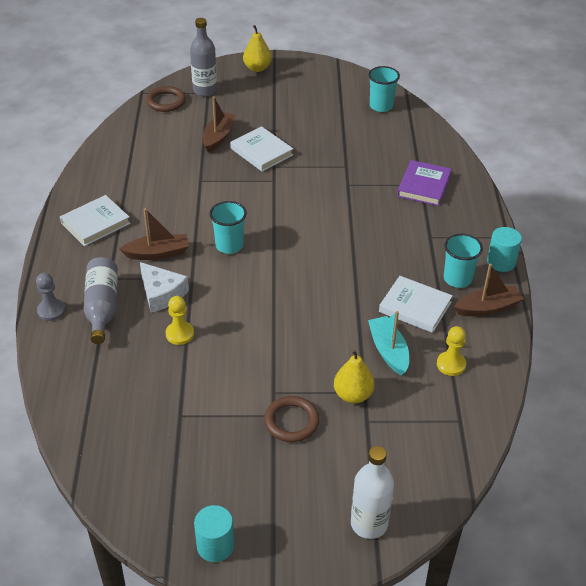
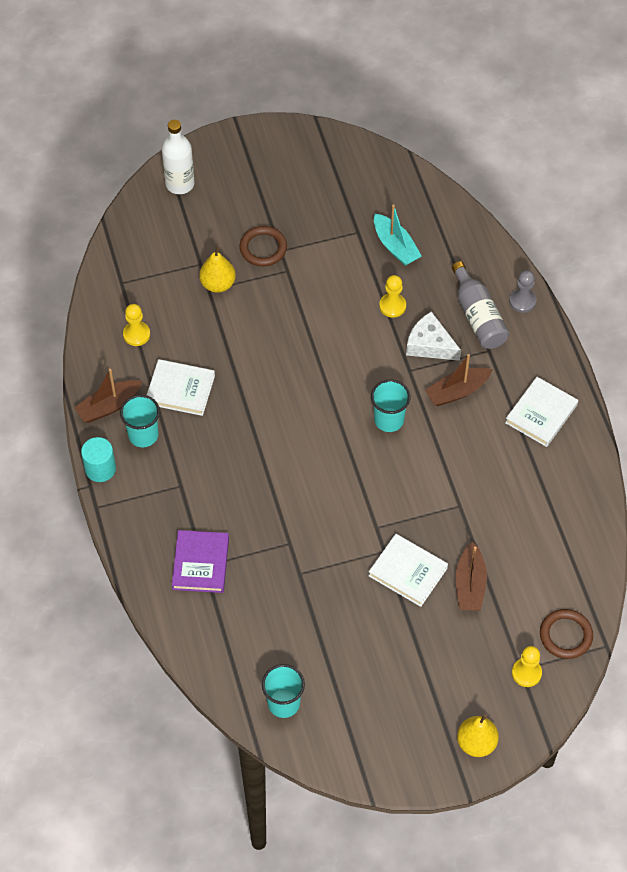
camera: 165 degrees right, 15 degrees up
grey bottle [190,18,217,96] -> yellow pawn [512,646,542,687]
turquoise cylinder [194,505,234,562] -> none
turquoise boat [368,311,409,376] -> turquoise boat moved to [374,205,422,266]

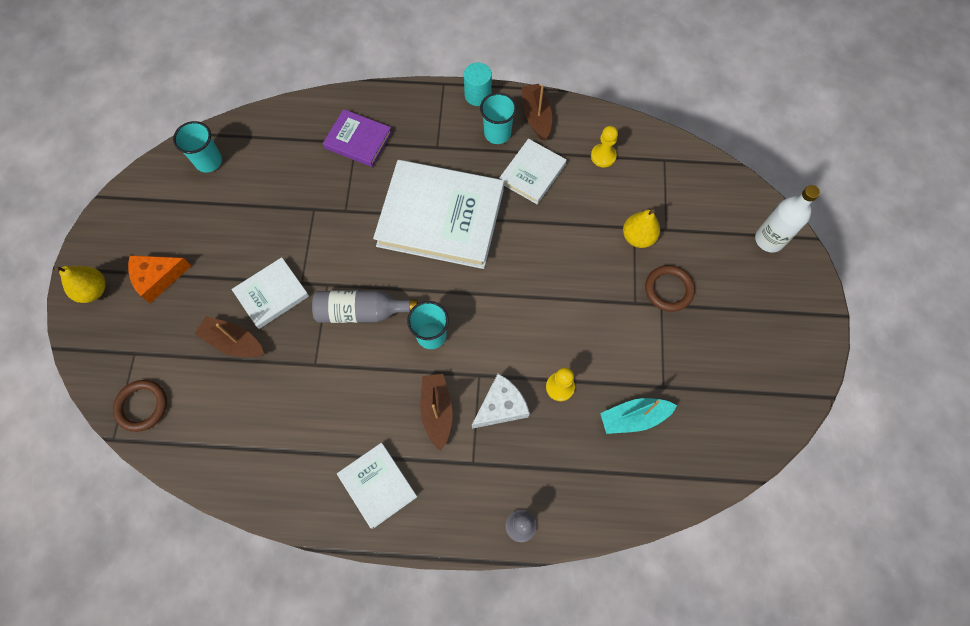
camera: 110 degrees right, 10 degrees up
grey bottle [452,261,509,349] -> grey bottle moved to [312,290,418,323]
yellow pawn [512,646,542,687] -> none
none -> orange cheese [128,255,191,303]
none -> white book [373,160,504,269]

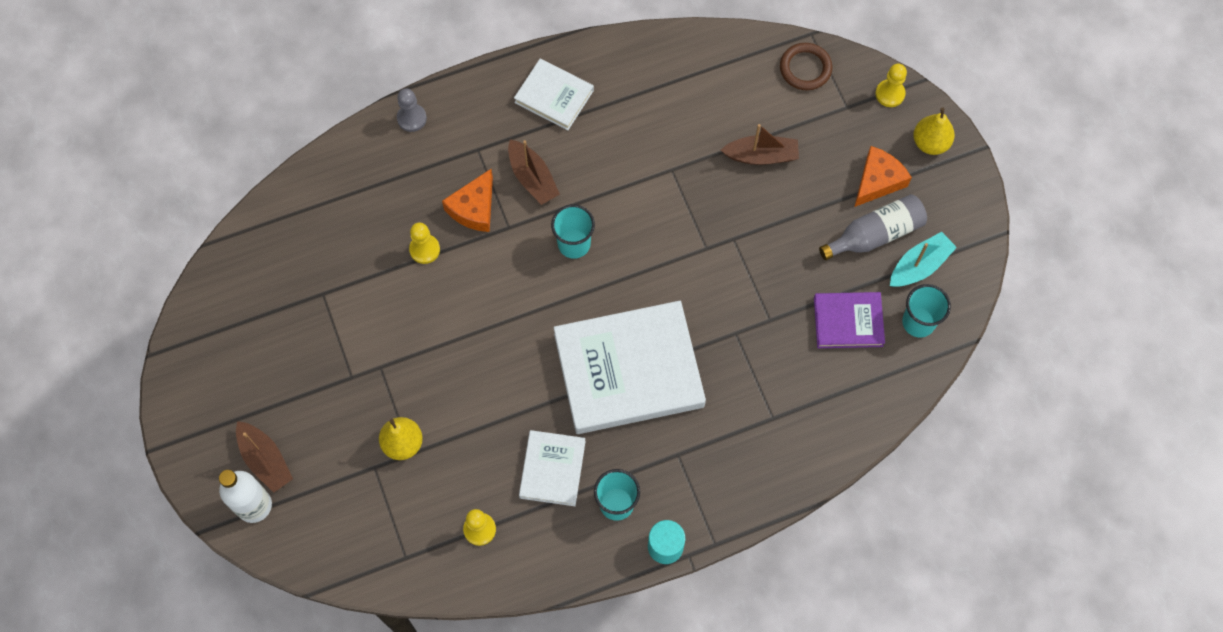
camera: 155 degrees right, 0 degrees up
white book [231,257,309,329] -> none
grey bottle [312,290,418,323] -> grey bottle moved to [819,194,927,260]
purple book [323,109,392,167] -> purple book moved to [814,292,885,348]
white cheese [472,373,530,429] -> orange cheese [442,169,493,232]
brown boat [522,84,552,141] -> brown boat moved to [236,421,293,493]
turquoise boat [600,398,677,434] -> turquoise boat moved to [890,232,957,287]
brown ring [645,265,695,312] -> none
none -> yellow pawn [875,64,907,107]

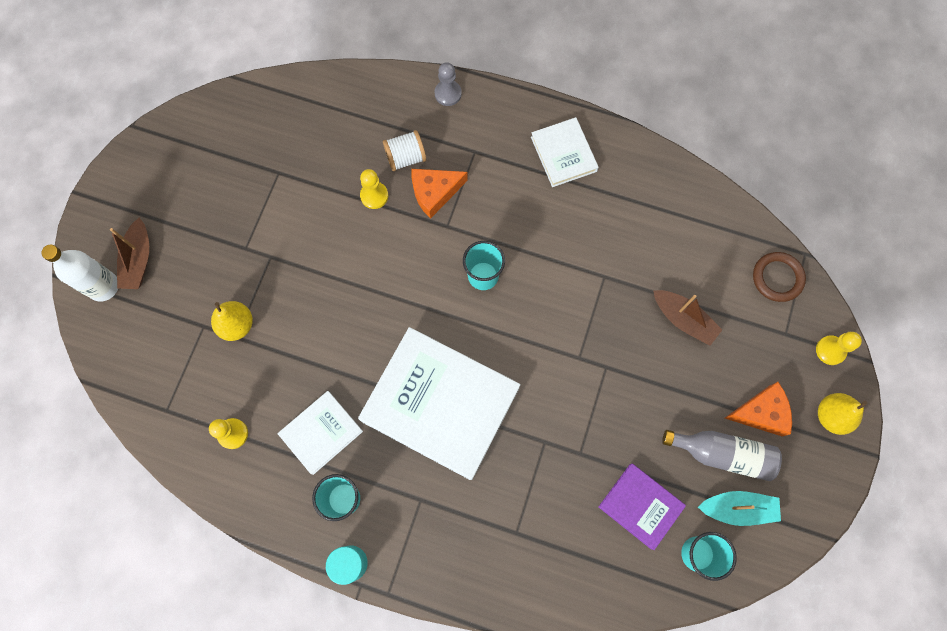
camera: 40 degrees right, 5 degrees up
brown boat [508,139,560,205] -> none
none -> white spool [383,130,426,171]

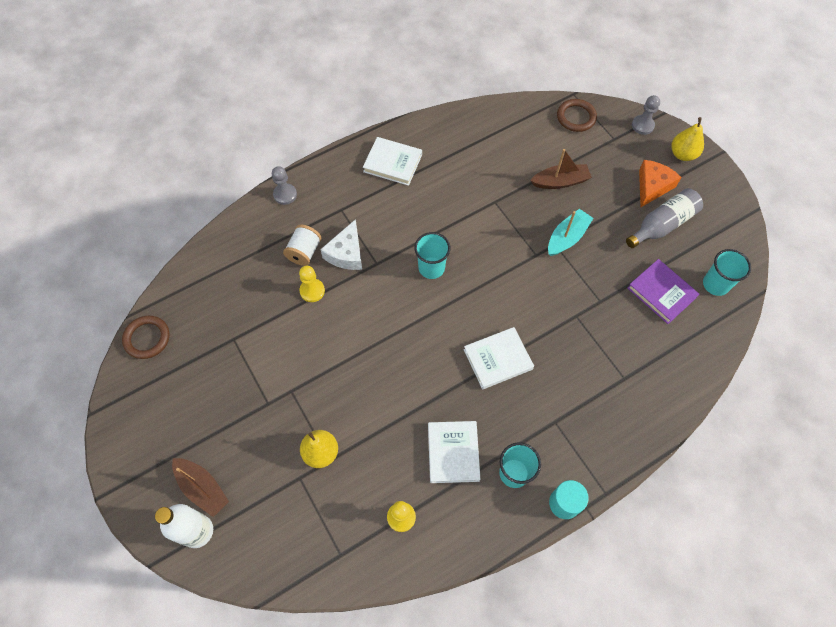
camera: 50 degrees left, 10 degrees down
white book [358,327,521,480] -> white book [464,327,534,389], size x0.51
orange cheese [411,169,468,219] -> white cheese [320,219,362,270]
purple book [598,463,686,550] -> purple book turned 60 degrees clockwise [628,259,699,324]
turquoise boat [698,491,781,526] -> turquoise boat moved to [548,209,593,256]
yellow pawn [816,332,862,365] -> grey pawn [632,95,660,135]
none -> brown ring [122,315,170,359]

